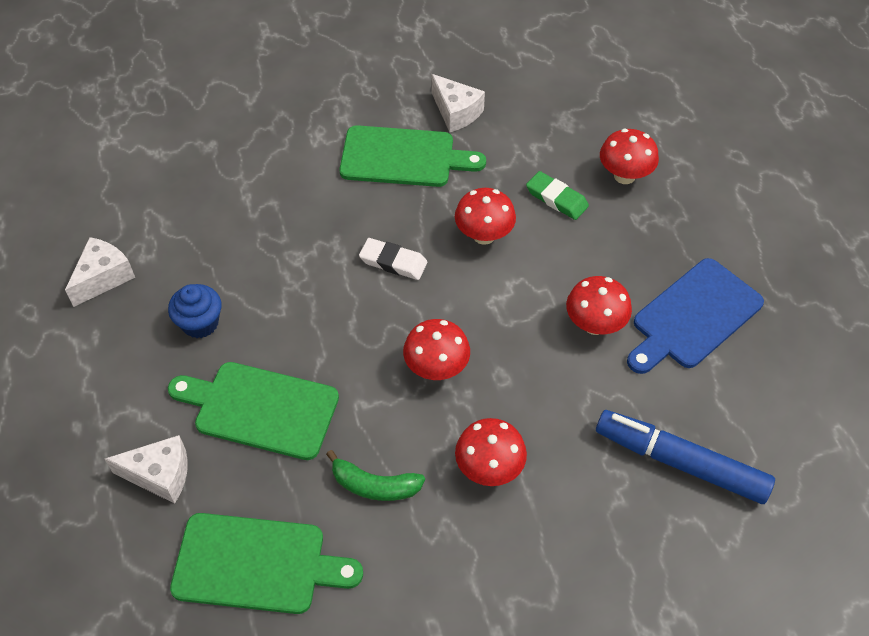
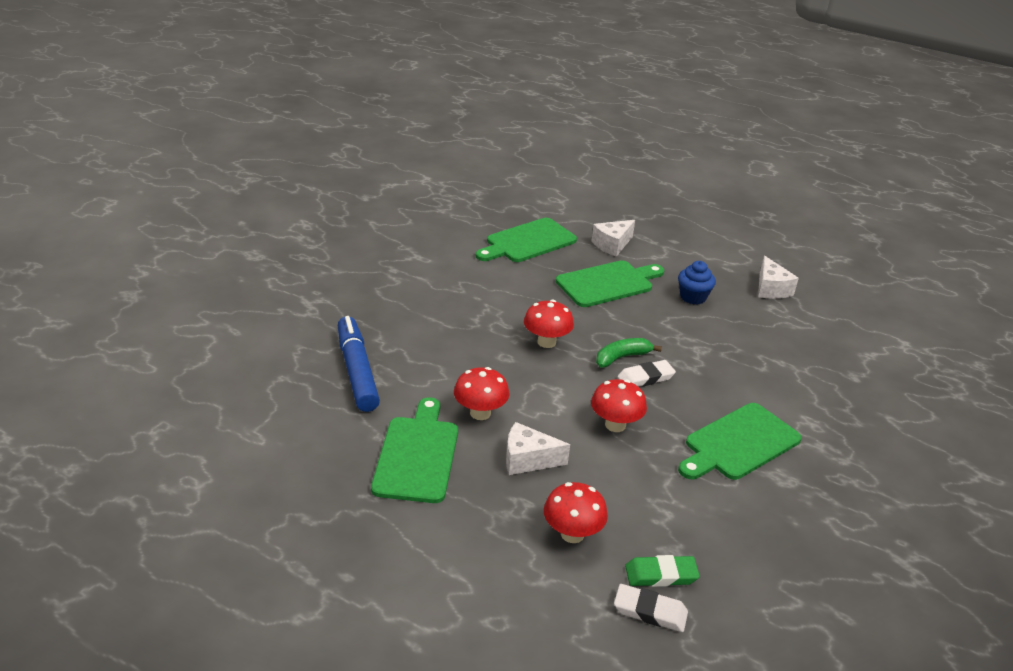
camera: 135 degrees right, 20 degrees down
green banana [326,450,425,501] -> green banana moved to [596,338,662,368]
white cheese [431,74,485,132] -> white cheese moved to [506,422,570,475]
red mushroom [455,418,527,486] -> none
green eraser [526,171,589,220] -> green eraser moved to [625,555,700,587]
blue marker [596,410,775,504] -> blue marker turned 90 degrees counterclockwise [338,316,380,412]
blue cutting board [627,258,764,374] -> green cutting board [371,397,458,503]
none -> white eraser [614,584,688,632]

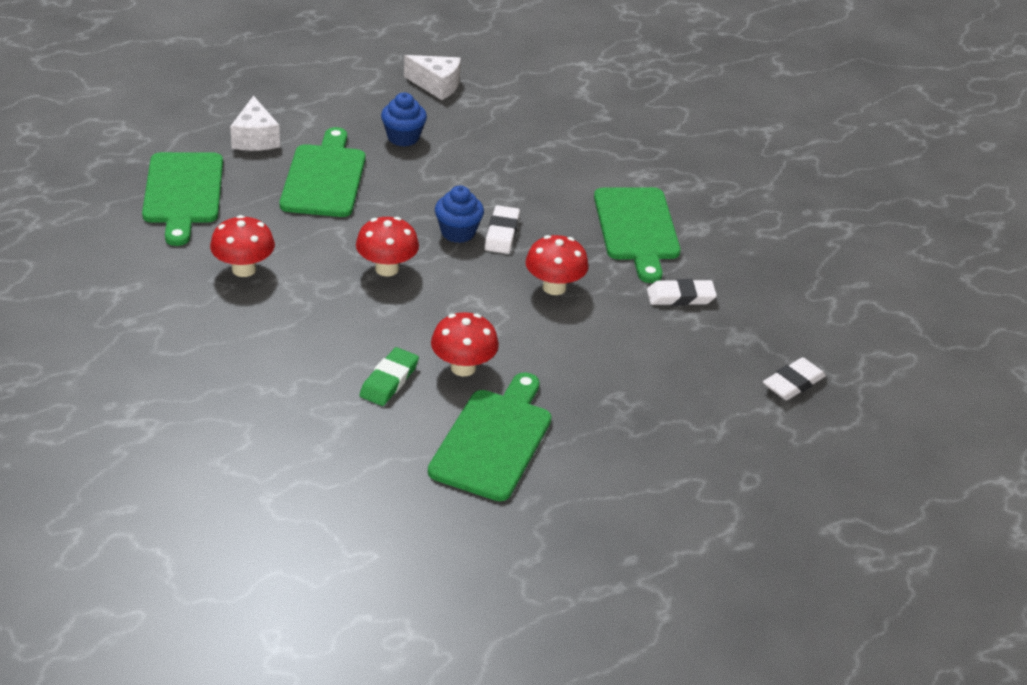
camera: 60 degrees left, 5 degrees up
blue marker [338,316,380,412] -> none
green cutting board [371,397,458,503] -> green cutting board turned 75 degrees clockwise [428,372,552,501]
white cheese [506,422,570,475] -> none
red mushroom [544,482,608,543] -> red mushroom moved to [210,215,275,277]
green banana [596,338,662,368] -> blue cupcake [435,186,484,243]
green eraser [625,555,700,587] -> green eraser moved to [359,347,419,406]
none -> white eraser [647,279,717,306]

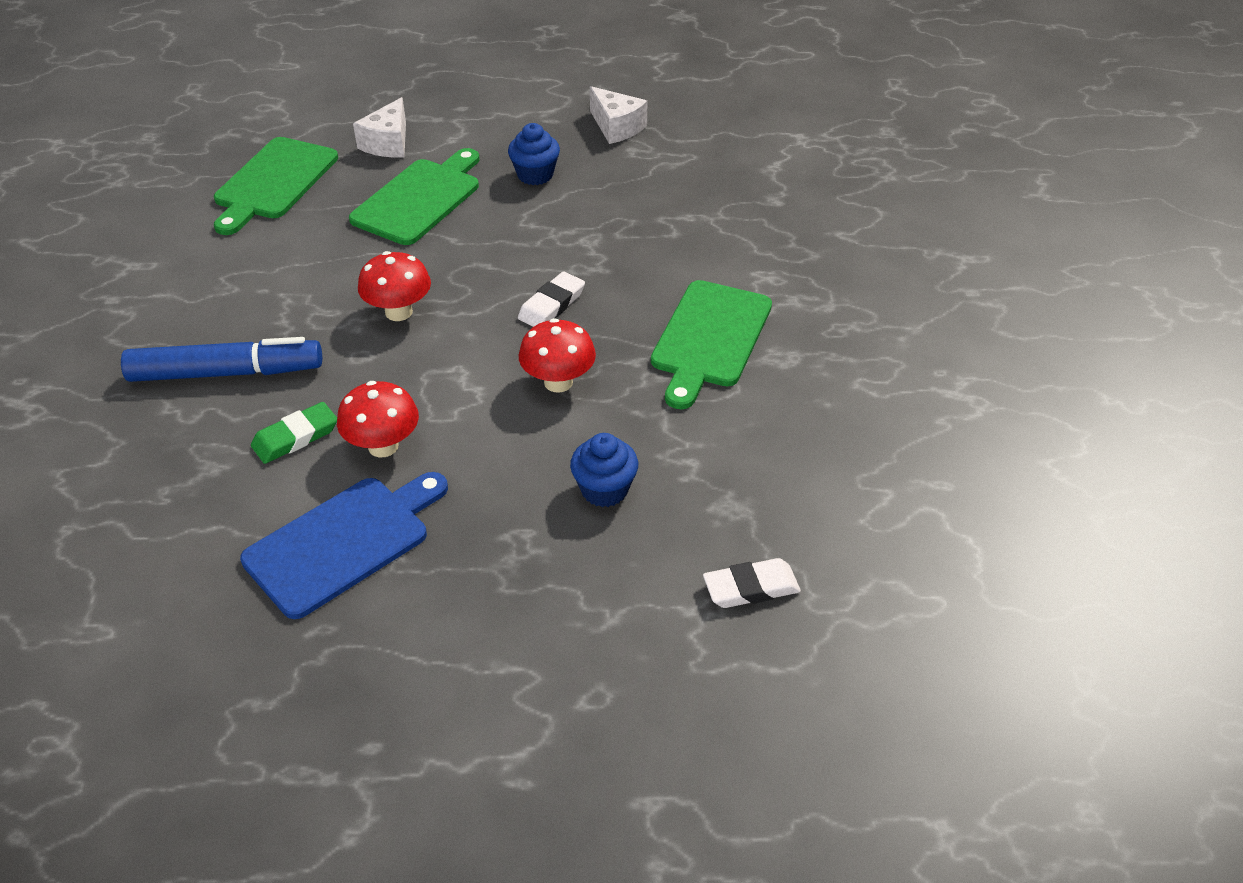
camera: 30 degrees right, 5 degrees up
red mushroom [210,215,275,277] -> none
green cutting board [428,372,552,501] -> blue cutting board [240,472,448,619]
blue cupcake [435,186,484,243] -> blue cupcake moved to [570,433,638,507]
white eraser [647,279,717,306] -> none
none -> blue marker [121,337,322,382]

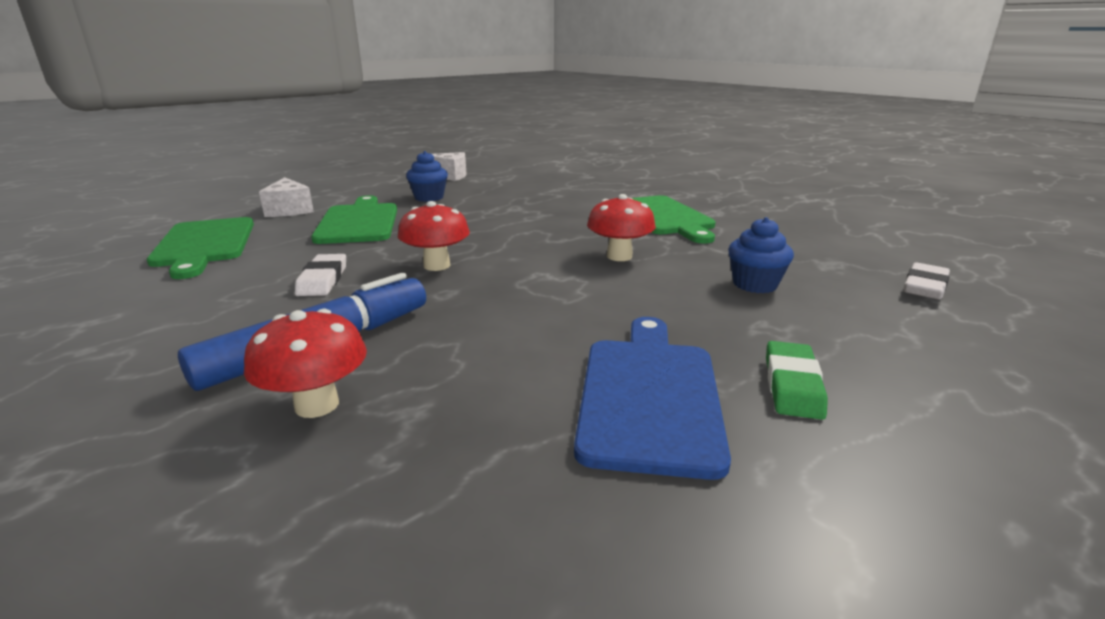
camera: 40 degrees left, 20 degrees down
green eraser [251,402,337,464] -> green eraser moved to [766,341,828,420]
red mushroom [337,381,419,457] -> red mushroom moved to [244,309,367,418]
white eraser [518,272,585,327] -> white eraser moved to [295,254,346,296]

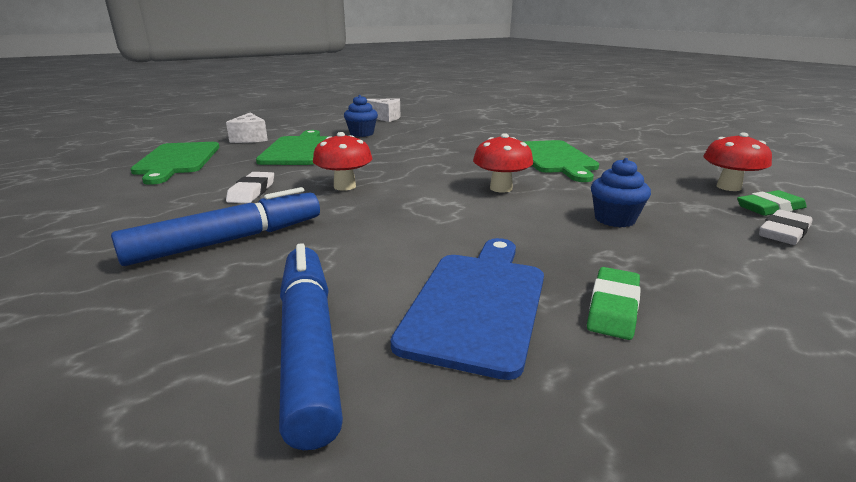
camera: 10 degrees right, 0 degrees up
red mushroom [244,309,367,418] -> red mushroom moved to [703,132,772,191]
none -> blue marker [279,243,343,450]
none -> green eraser [737,190,807,216]

